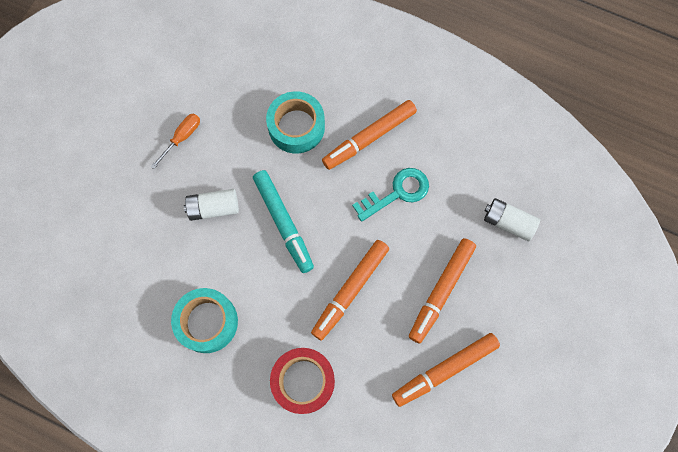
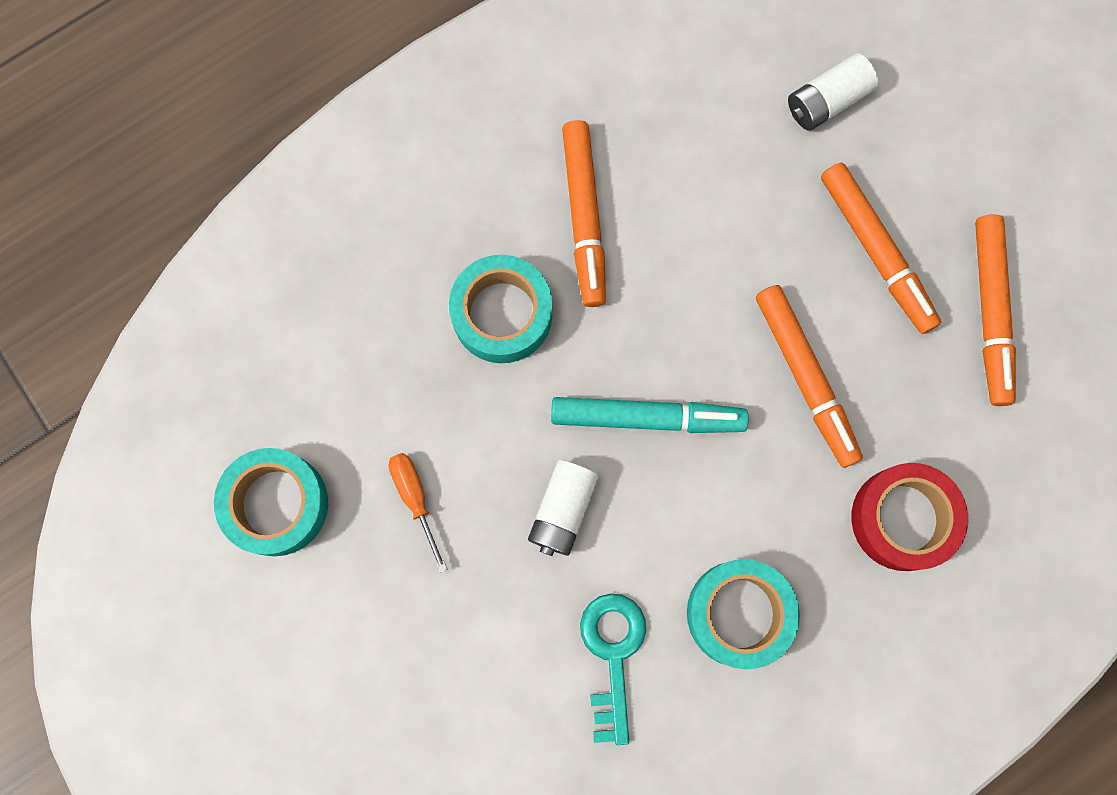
camera: 60 degrees left, 5 degrees up
turquoise key [352,168,429,222] -> turquoise key moved to [580,593,646,745]
none -> turquoise tape [214,448,328,556]

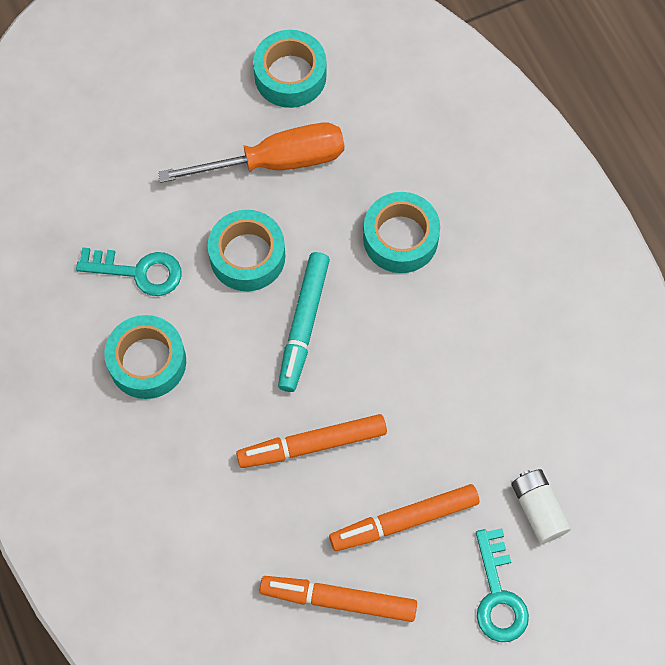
camera: 100 degrees right, 10 degrees down
orange screwdriver [389,453,448,573] -> orange screwdriver [158,123,344,183], size x2.09
white battery [528,460,599,556] -> turquoise tape [208,210,285,291]
orange marker [562,120,606,307] -> none
red tape [851,463,968,571] -> none
none -> turquoise key [476,528,529,642]

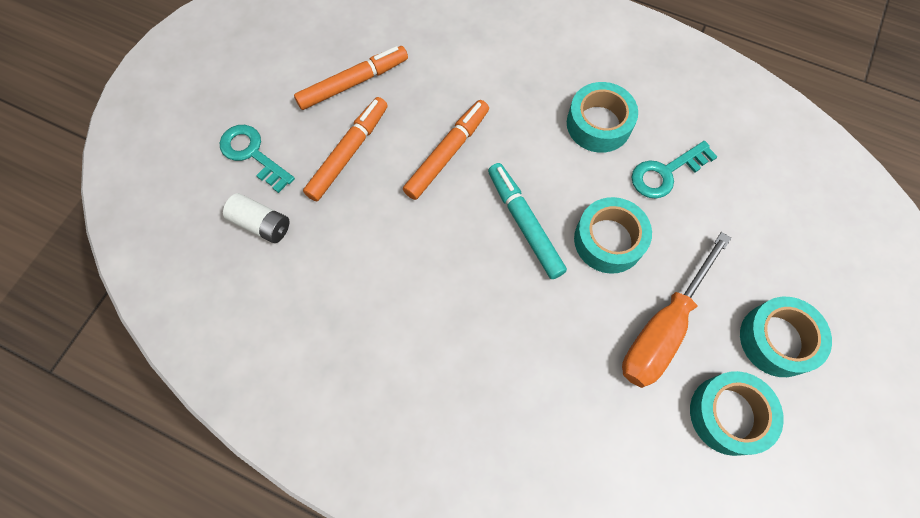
camera: 140 degrees right, 0 degrees up
turquoise tape [363,192,440,273] -> turquoise tape moved to [740,297,832,377]

